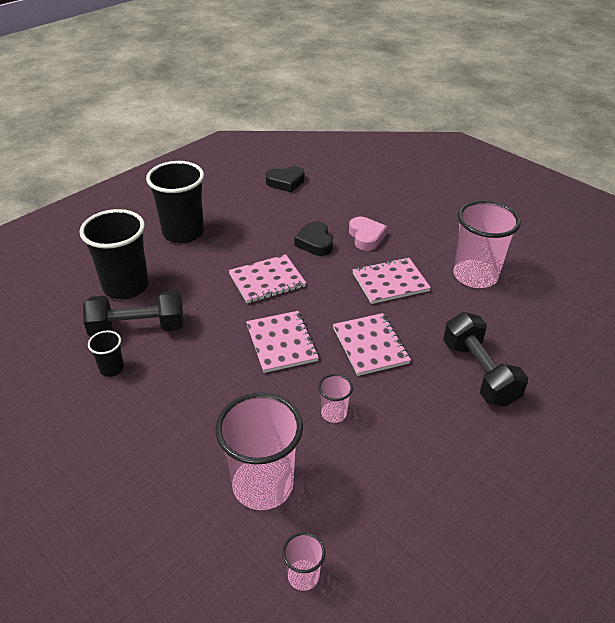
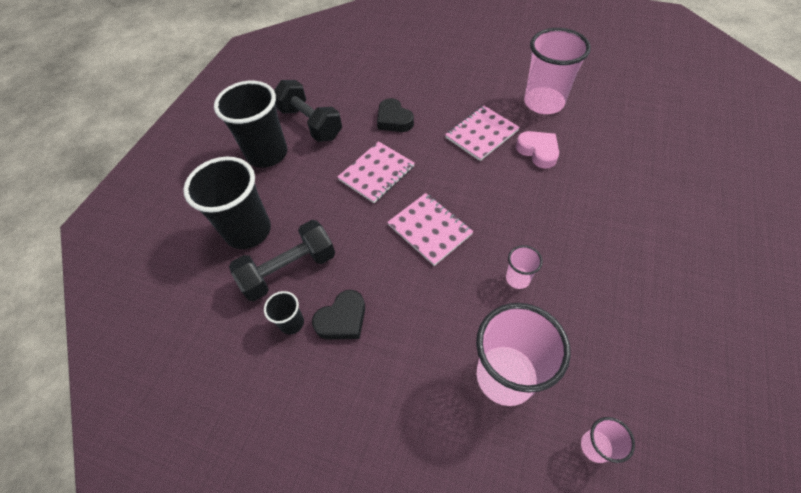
camera: 20 degrees left, 15 degrees up
black heart [266,166,305,192] -> black heart moved to [312,290,365,340]
pink notebook [333,313,411,376] -> none
pink heart [349,217,387,251] -> pink heart moved to [516,131,559,169]
black dumbbell [443,312,528,407] -> black dumbbell moved to [274,80,342,142]

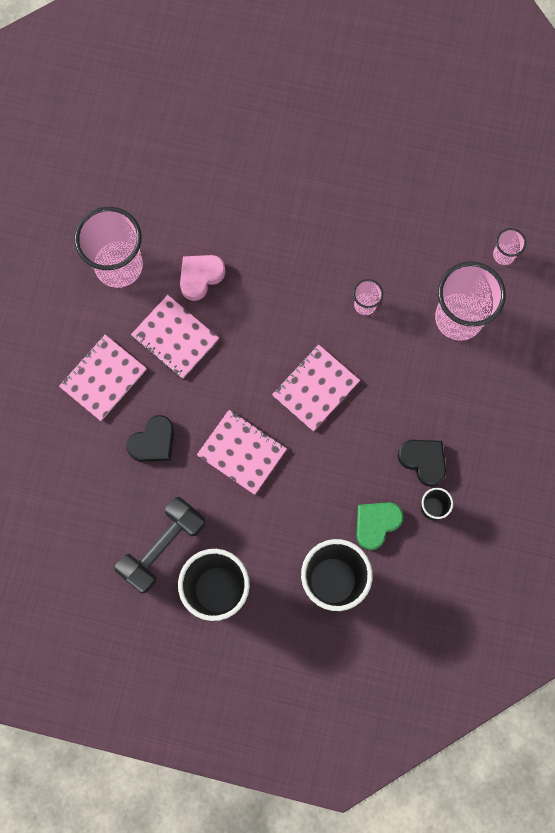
camera: 100 degrees left, 20 degrees up
black dumbbell [229,220,335,301] -> green heart [356,502,403,550]
none -> pink notebook [59,335,147,421]

